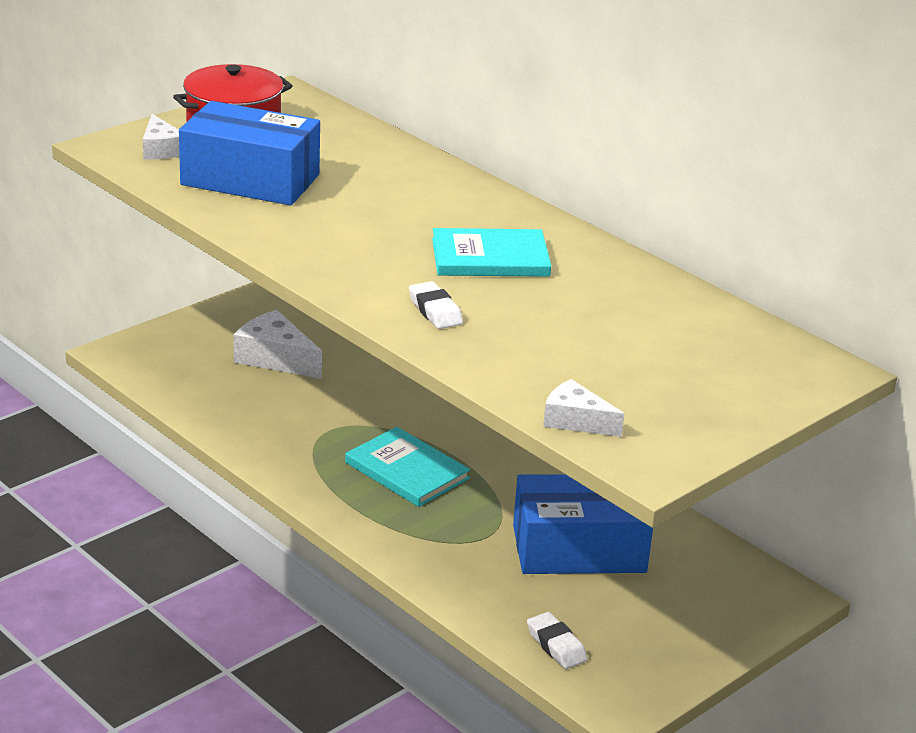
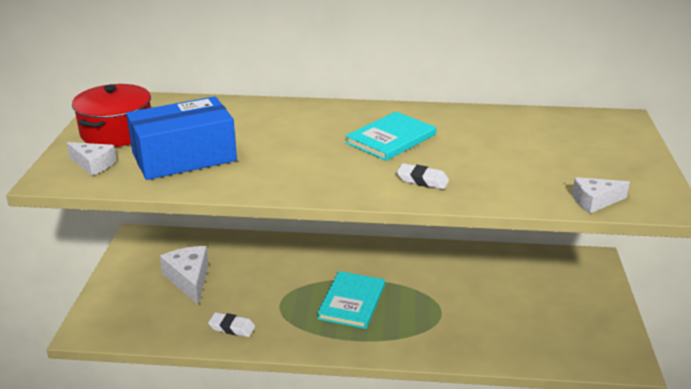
camera: 40 degrees left, 0 degrees up
white cheese [234,310,322,379] -> white cheese turned 75 degrees clockwise [160,246,209,305]
turquoise book [345,427,470,507] -> turquoise book turned 75 degrees counterclockwise [317,271,385,329]
blue box [513,474,653,574] -> none
white eraser [527,612,588,669] -> white eraser moved to [208,312,255,337]

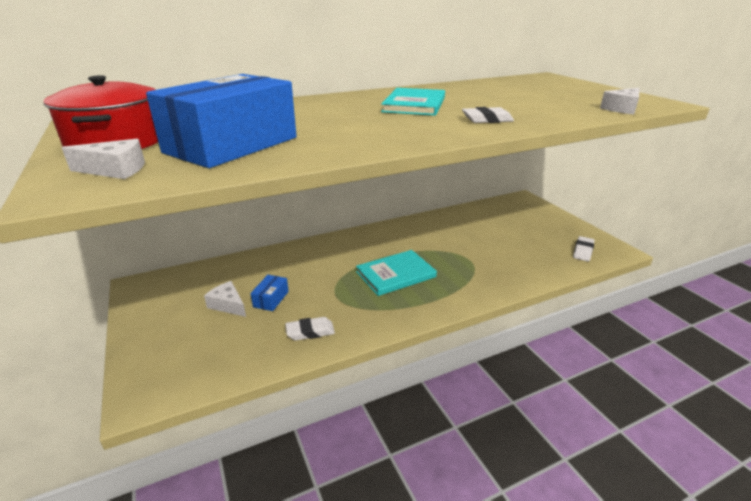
camera: 30 degrees left, 0 degrees up
white cheese [160,246,209,305] -> white cheese [204,281,246,317], size x0.63
turquoise book [317,271,385,329] -> turquoise book turned 75 degrees clockwise [356,250,437,296]
none -> blue box [251,275,289,311]
none -> white eraser [573,236,594,261]

